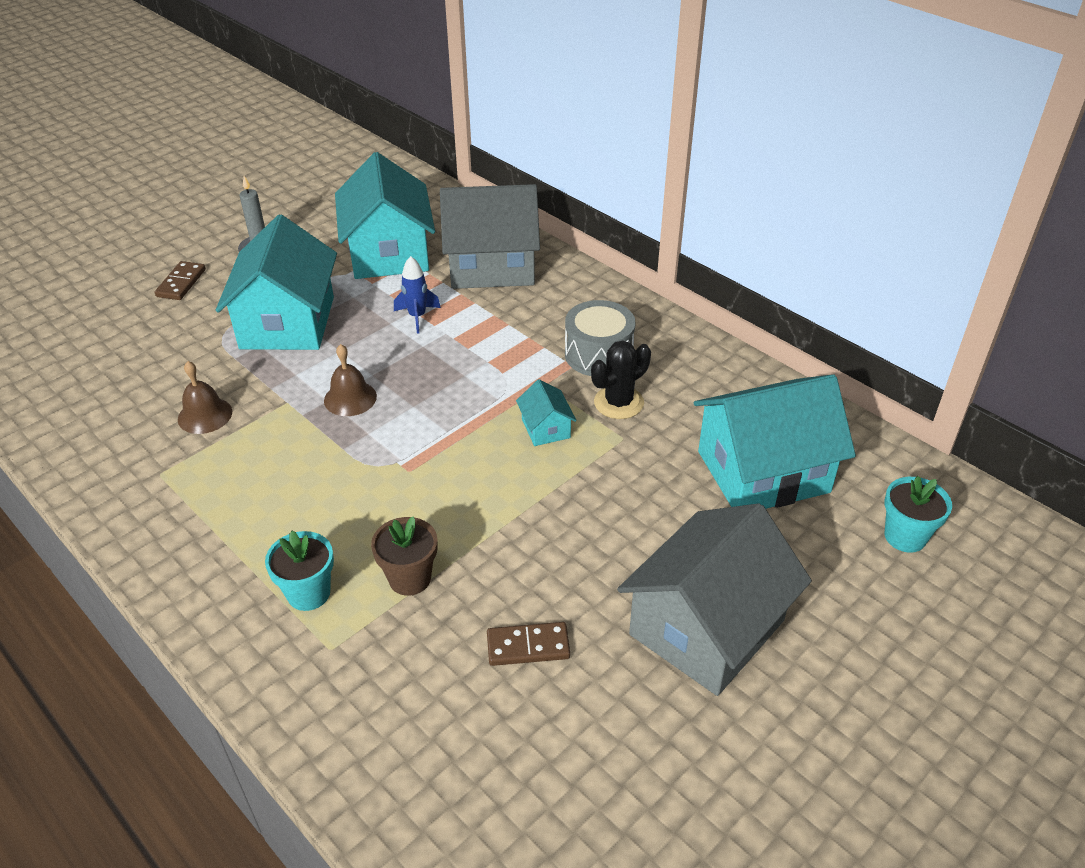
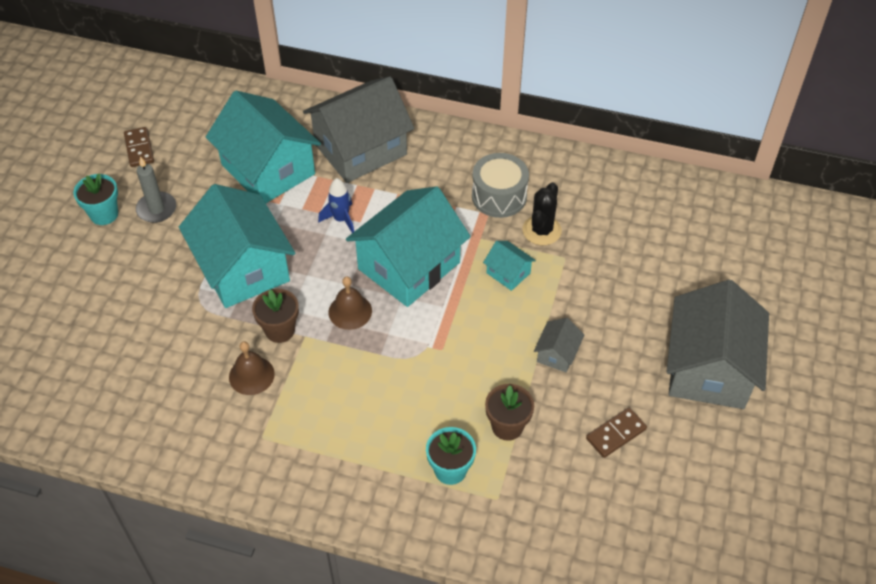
camera: 30 degrees left, 10 degrees up
brown domino [155,261,206,300] -> brown domino moved to [124,127,154,167]
turquoise house [694,374,856,509] -> turquoise house moved to [346,186,471,307]
turquoise flower pot [884,476,952,553] -> turquoise flower pot moved to [73,173,118,225]
none -> brown flower pot [252,288,299,343]
none -> grey house [534,318,585,373]

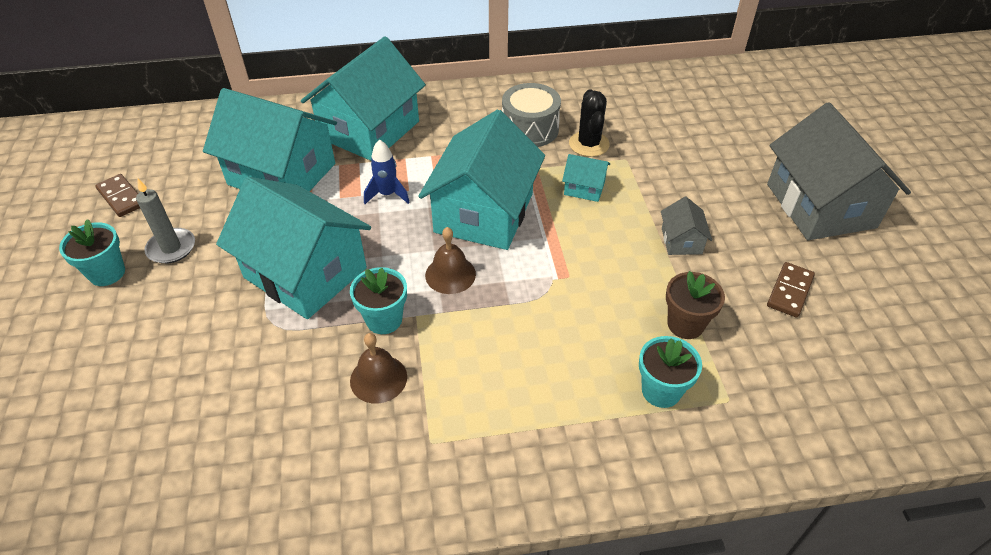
camera: 25 degrees left, 5 degrees down
brown flower pot [252,288,299,343] -> turquoise flower pot [350,267,407,334]
grey house [303,76,414,183] -> turquoise house [301,36,426,161]

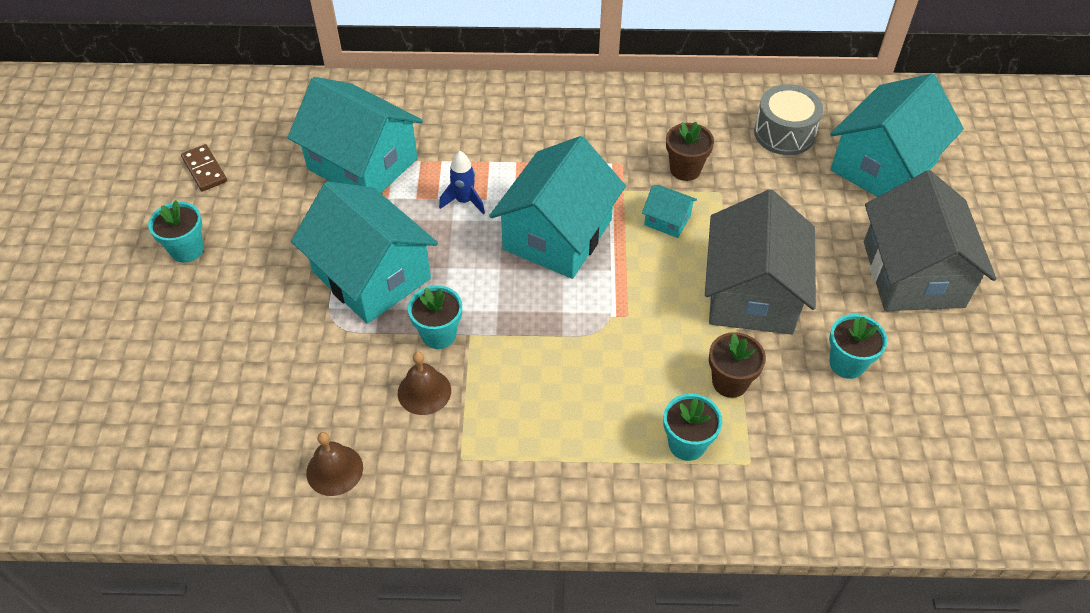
camera: 10 degrees right, 5 degrees up
grey candle [136,178,195,264] -> none
turquoise house [301,36,426,161] -> turquoise house moved to [830,73,964,197]
brown bell [425,227,476,294] -> brown bell moved to [306,432,363,496]
grey drum [502,83,561,147] -> grey drum moved to [754,84,823,155]
black cactus [569,89,610,157] -> brown flower pot [666,122,714,181]
grey house [661,197,712,255] -> grey house [705,189,816,335], size x2.33
brown domino [767,262,815,318] -> turquoise flower pot [829,314,887,379]

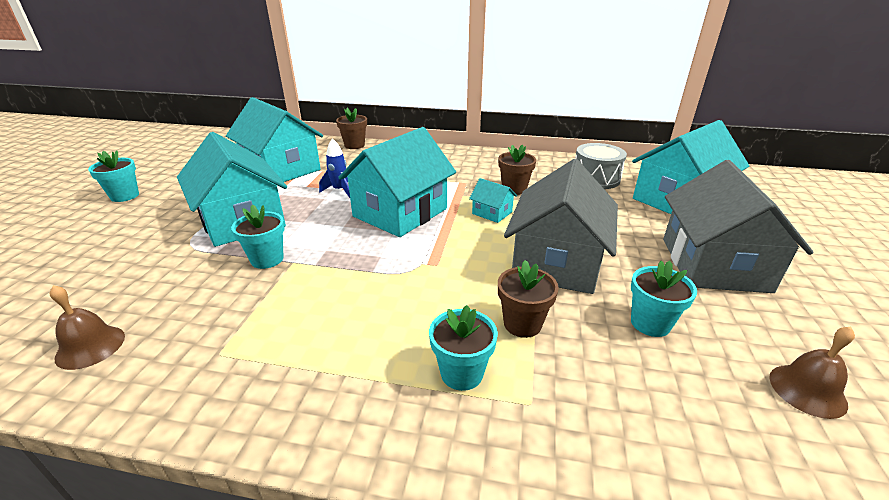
camera: 10 degrees right, 20 degrees down
brown domino [181,144,227,191] -> none
brown bell [398,352,451,415] -> brown bell moved to [769,326,855,419]
none -> brown flower pot [336,108,367,149]

